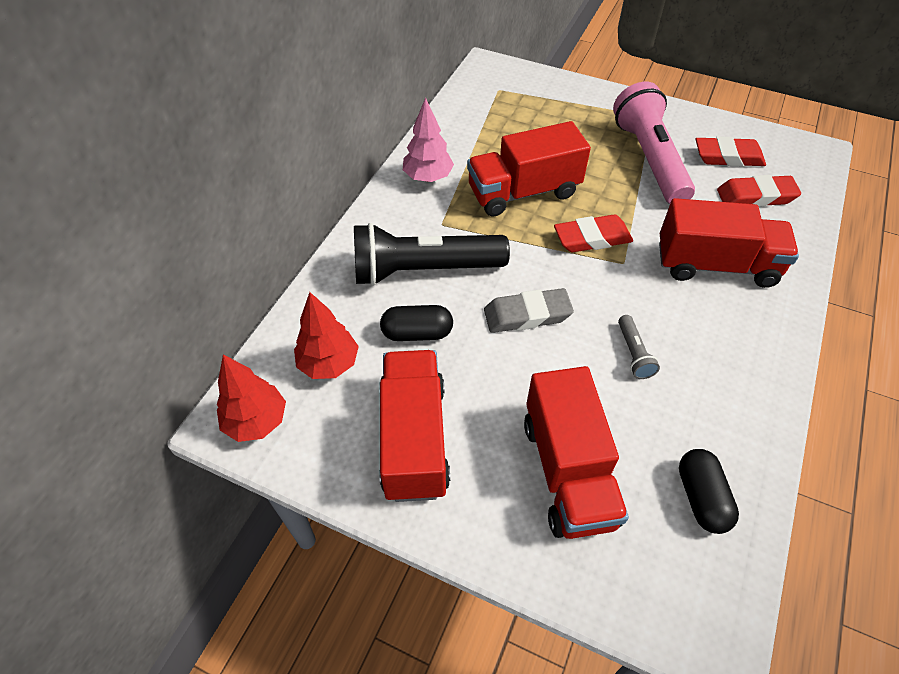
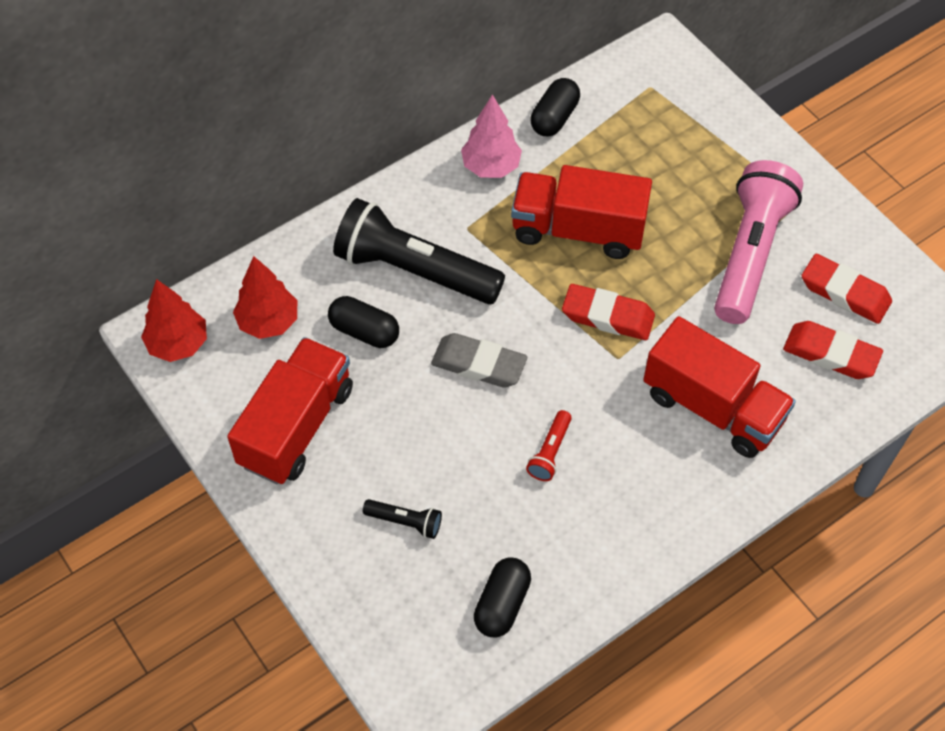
camera: 30 degrees right, 5 degrees up
red truck [524,366,629,539] -> black flashlight [363,499,442,539]
grey flashlight [618,315,660,379] -> red flashlight [526,410,572,481]
none -> black capsule [531,78,580,136]

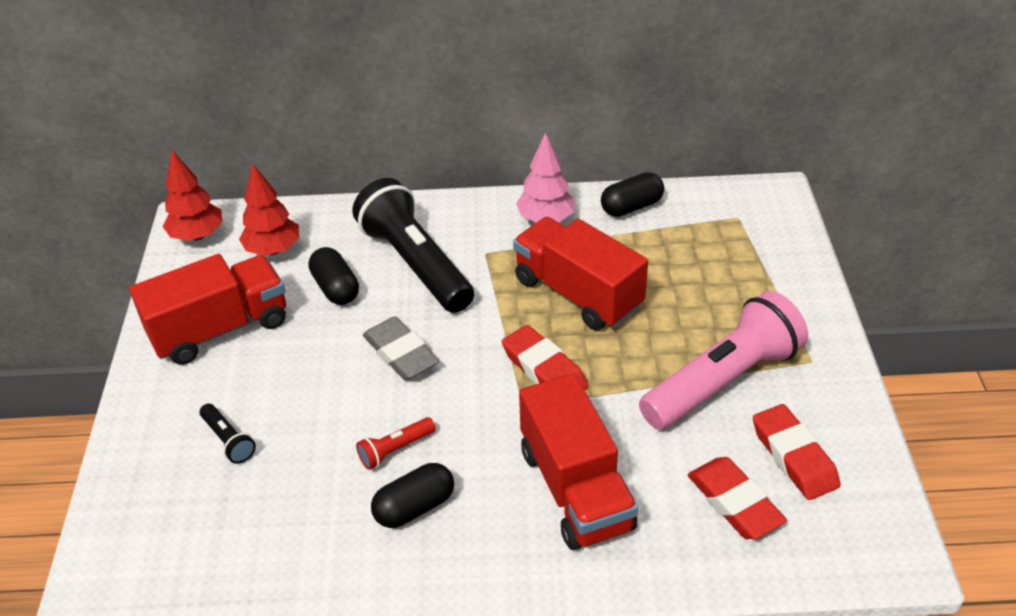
camera: 35 degrees right, 15 degrees down
black capsule [474,557,531,637] -> black capsule moved to [371,463,454,528]

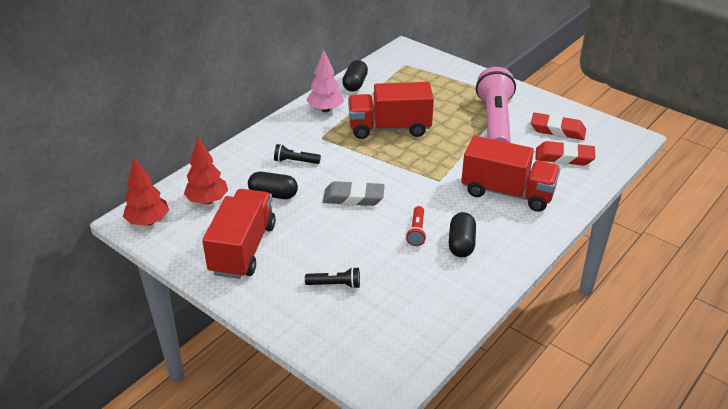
camera: 50 degrees left, 5 degrees down
black flashlight [352,178,474,313] -> black flashlight [274,144,321,164], size x0.42
red eraser [502,325,588,390] -> none

